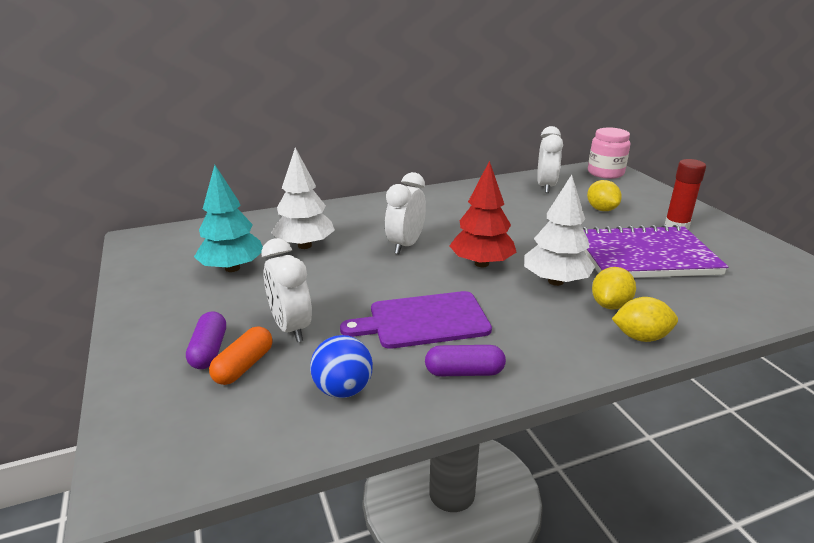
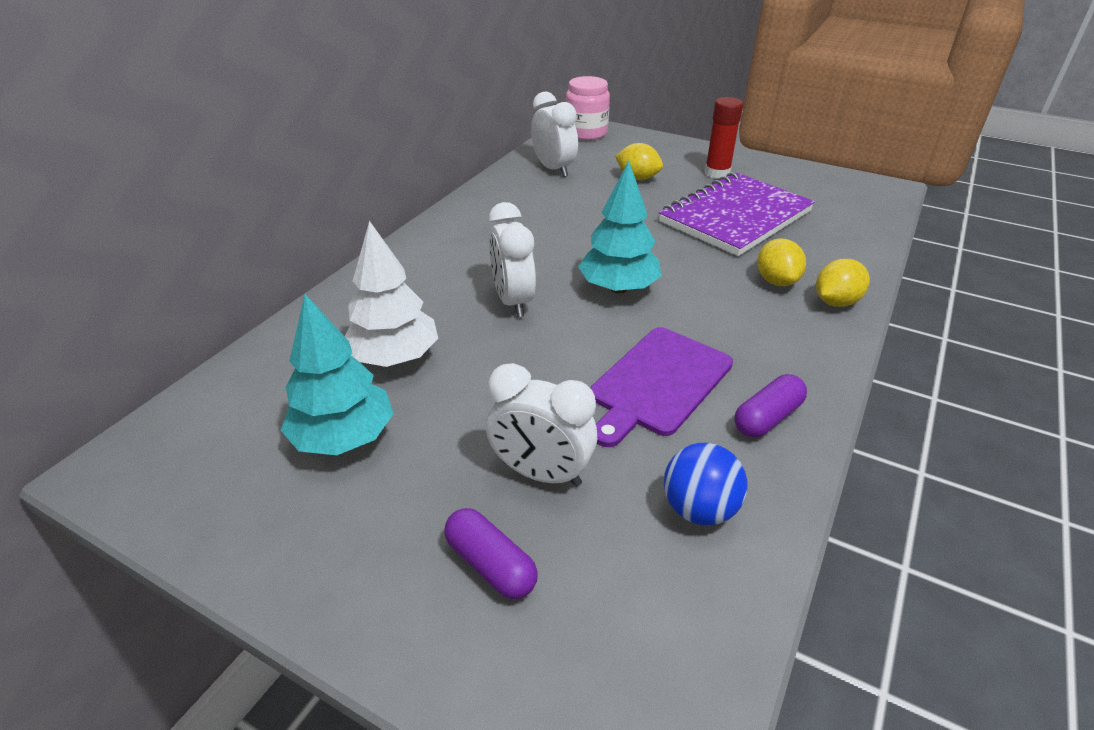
camera: 40 degrees left, 10 degrees up
orange capsule [209,326,273,385] -> none
red tree [450,161,516,267] -> turquoise tree [578,161,662,294]
white tree [524,175,595,286] -> none

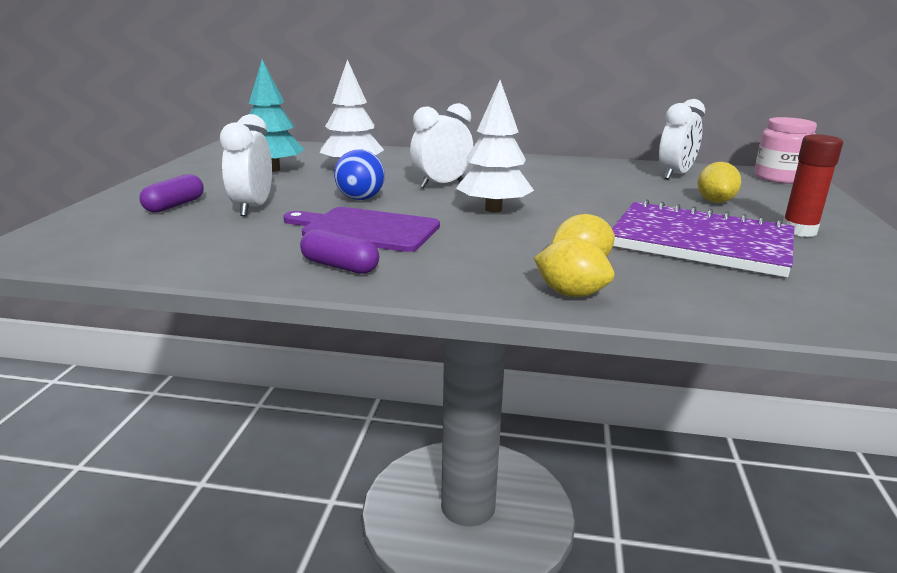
camera: 70 degrees right, 15 degrees down
turquoise tree [578,161,662,294] -> white tree [456,80,534,212]
blue ball [664,443,748,525] -> blue ball moved to [334,149,385,200]

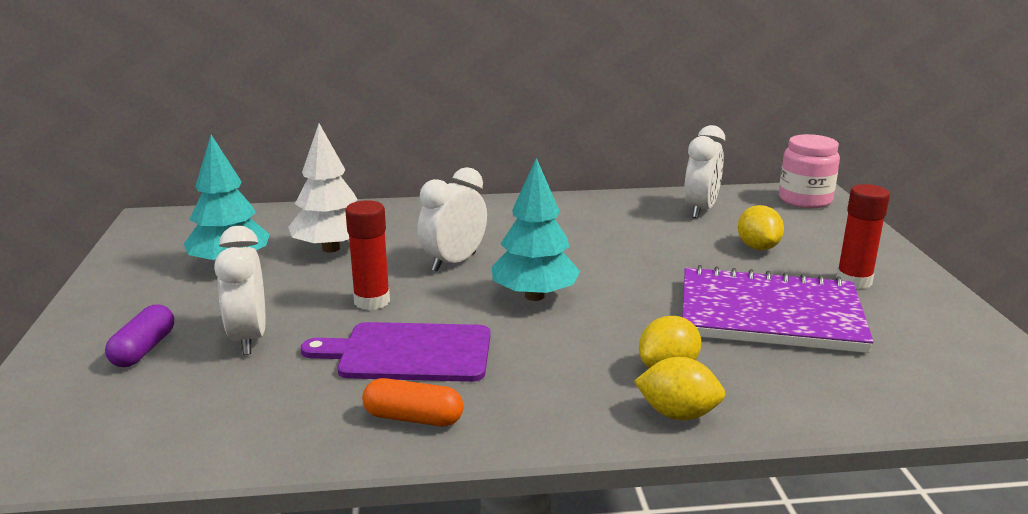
camera: 15 degrees left, 0 degrees up
purple capsule [300,229,379,274] -> orange capsule [362,378,464,427]
blue ball [334,149,385,200] -> red glue stick [345,200,390,310]
white tree [456,80,534,212] -> turquoise tree [492,158,580,301]

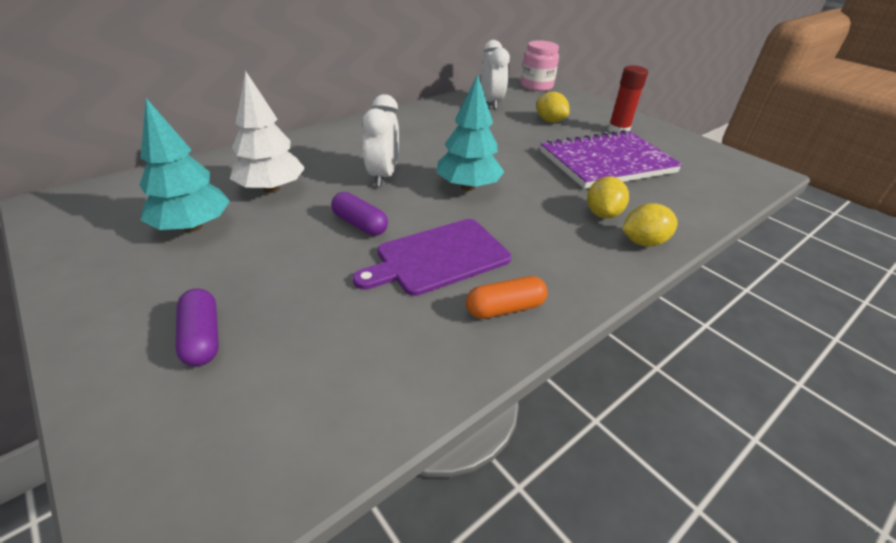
camera: 35 degrees left, 15 degrees up
white clock [214,226,265,355] -> none
red glue stick [345,200,390,310] -> purple capsule [331,192,388,236]

